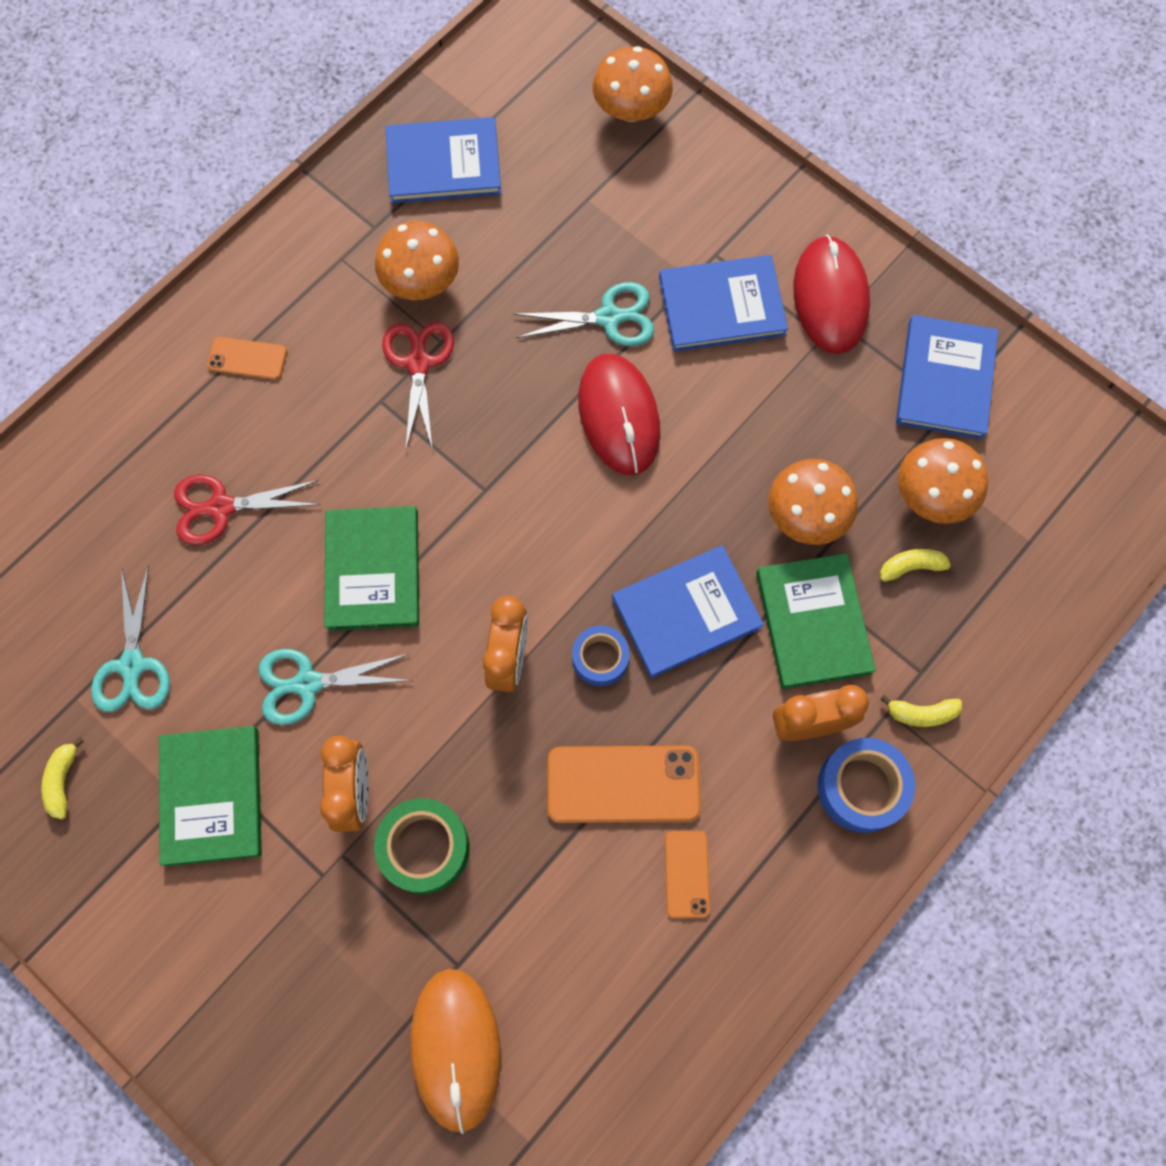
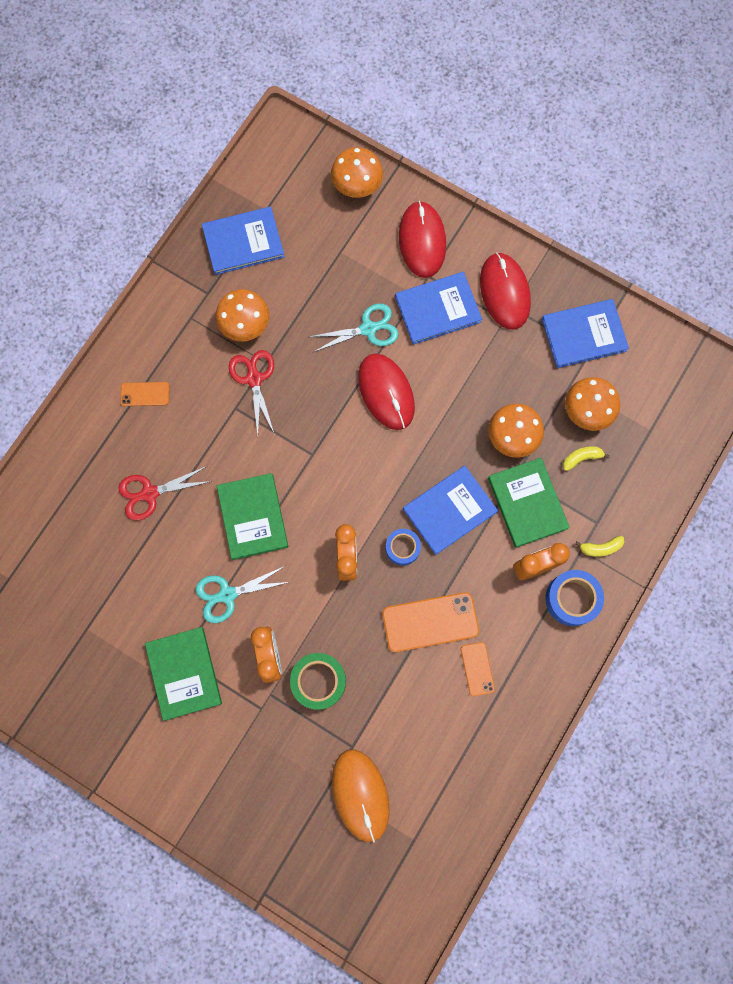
camera: 10 degrees left, 5 degrees up
yellow banana [41,737,84,819] -> none
turquoise scissors [91,565,170,712] -> none
blue book [896,315,998,439] -> blue book turned 75 degrees clockwise [542,299,629,368]
none -> red mouse [399,201,446,278]

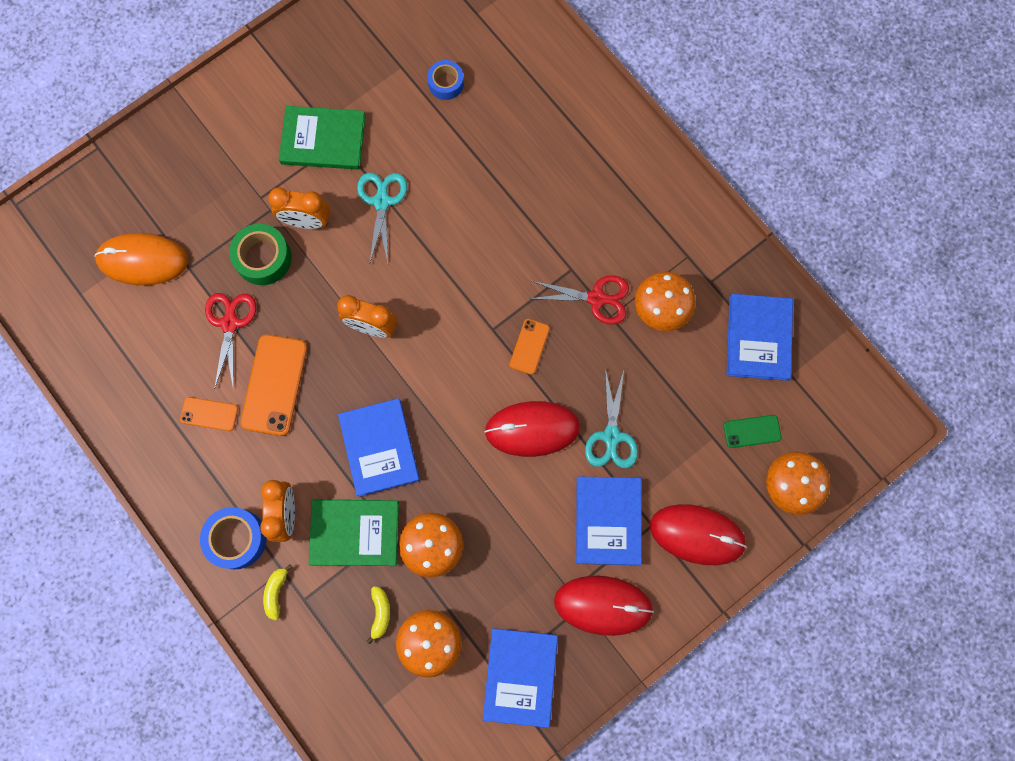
camera: 110 degrees right, 0 degrees up
red scissors [118,466,212,521] -> red scissors moved to [205,293,256,390]
orange phone [120,382,169,406] -> orange phone moved to [510,319,550,375]
green book [217,473,288,560] -> none
blue tape [385,529,421,565] -> blue tape moved to [427,60,464,100]
none -> green phone [724,415,782,448]

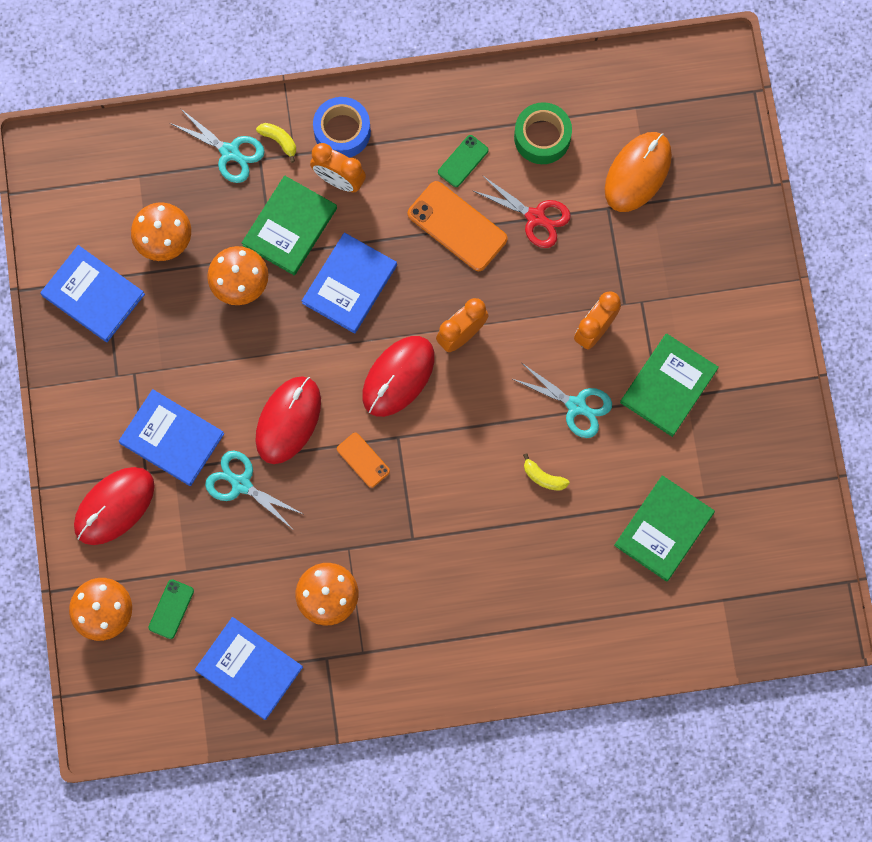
camera: 120 degrees right, 0 degrees up
orange phone [180,397,238,431] -> green phone [438,135,489,187]
green tape [229,224,292,285] -> green tape moved to [514,102,572,164]
blue book [338,398,420,497] -> blue book turned 75 degrees counterclockwise [302,232,397,334]
yellow banana [367,586,390,644] -> yellow banana moved to [523,453,570,490]
blue tape [427,60,464,100] -> green book [614,475,715,581]
red scissors [528,275,629,325] -> none
red mouse [554,576,654,636] -> red mouse moved to [362,336,435,417]
none -> turquoise scissors [170,108,265,183]

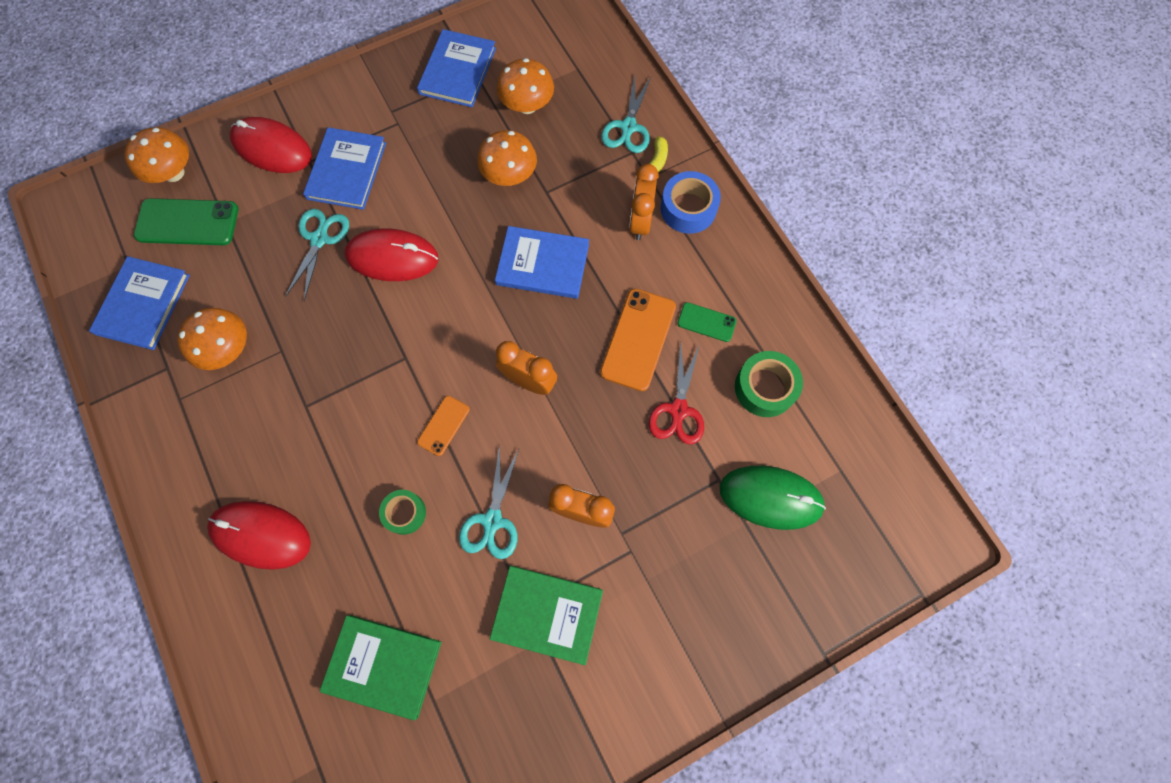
camera: 70 degrees right, 5 degrees down
green phone [148,579,194,639] -> green phone [134,198,238,245], size x1.82
green book [242,175,337,275] -> none
orange phone [337,433,390,488] -> orange phone moved to [417,396,470,456]
red mouse [362,336,435,417] -> red mouse moved to [207,501,311,570]
yellow banana [523,453,570,490] -> green tape [379,490,426,535]
orange mouse [605,132,672,212] -> green mouse [720,466,826,530]

